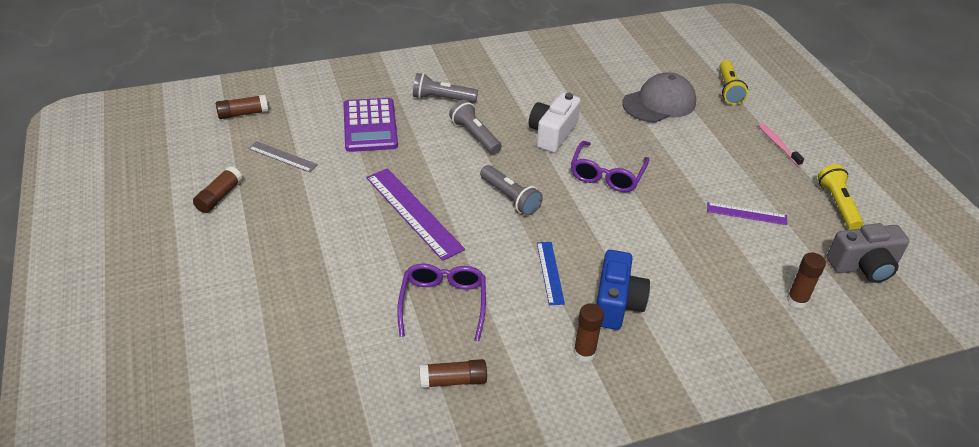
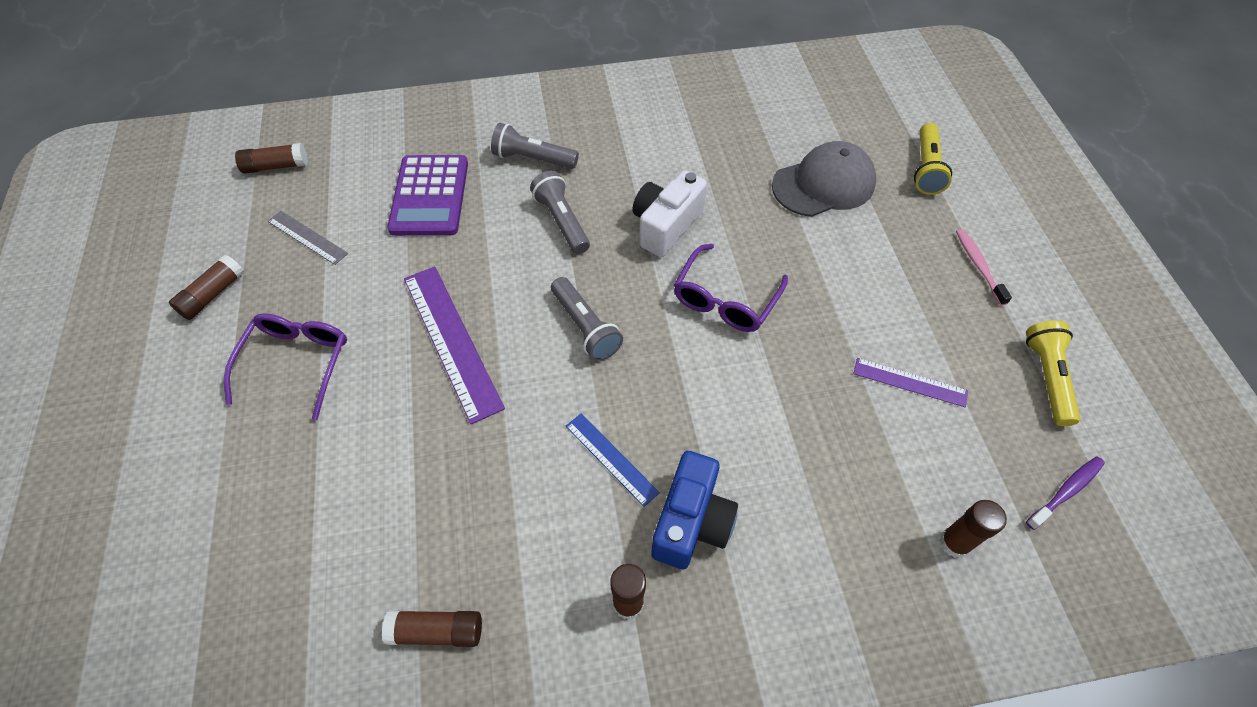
camera: 10 degrees right, 15 degrees up
purple glasses [397,264,486,341] -> purple glasses moved to [224,313,347,420]
blue ruler [537,242,565,305] -> blue ruler turned 45 degrees counterclockwise [566,414,660,507]
grey camera [827,223,909,283] -> purple toothbrush [1026,457,1105,530]

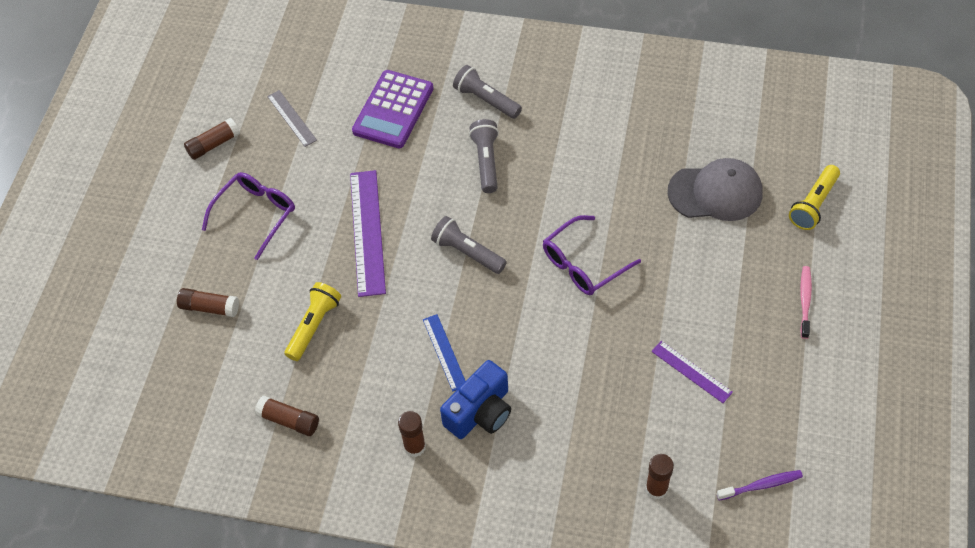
camera: 25 degrees right, 0 degrees up
brown glue stick [235,143,308,174] -> brown glue stick moved to [177,288,239,317]
grey flashlight [551,277,623,361] -> grey flashlight turned 135 degrees clockwise [431,216,507,274]
white camera [632,170,707,257] -> none
yellow flashlight [1026,320,1080,426] -> yellow flashlight moved to [284,282,341,361]

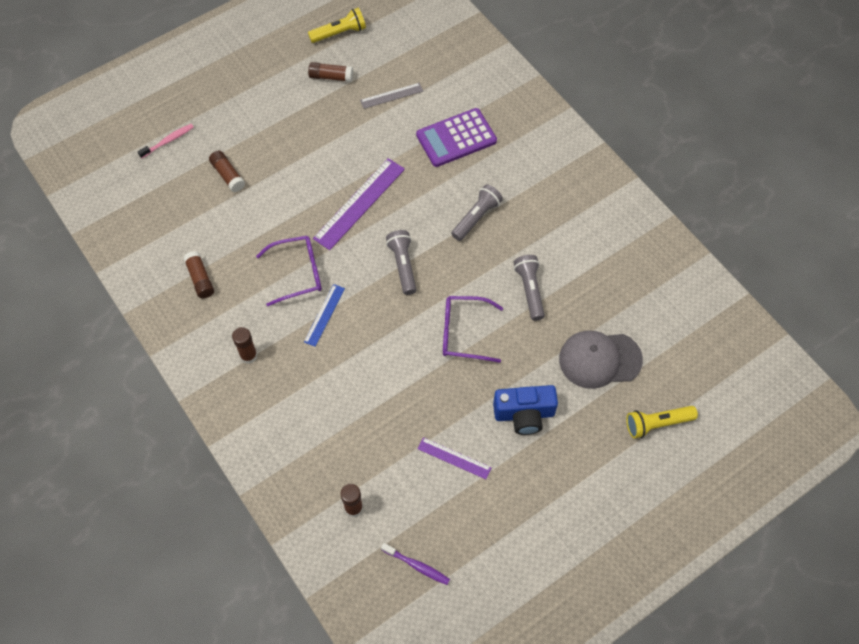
camera: 40 degrees right, 5 degrees up
purple glasses [202,172,295,260] -> purple glasses moved to [256,236,322,306]
grey ruler [267,90,317,147] -> grey ruler turned 60 degrees clockwise [360,83,423,109]
yellow flashlight [284,282,341,361] -> yellow flashlight moved to [308,8,366,43]
blue camera [440,360,511,439] -> blue camera moved to [493,385,558,435]
grey flashlight [453,65,522,119] -> grey flashlight moved to [514,255,545,321]
purple ruler [651,341,733,403] -> purple ruler turned 60 degrees counterclockwise [417,437,492,479]
grey cap [668,158,763,221] -> grey cap turned 135 degrees clockwise [559,330,643,389]
pink toothbrush [800,266,812,339] -> pink toothbrush moved to [137,124,194,158]

